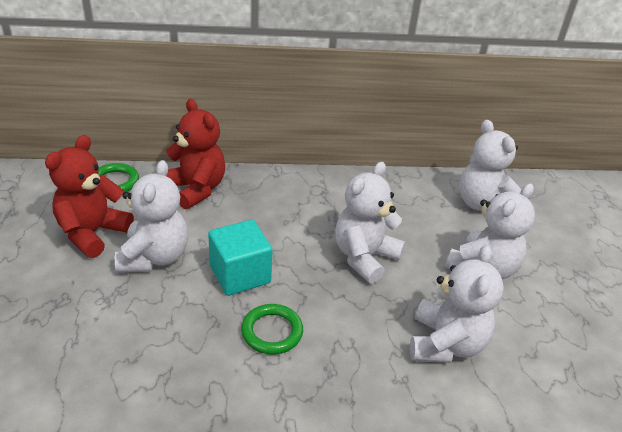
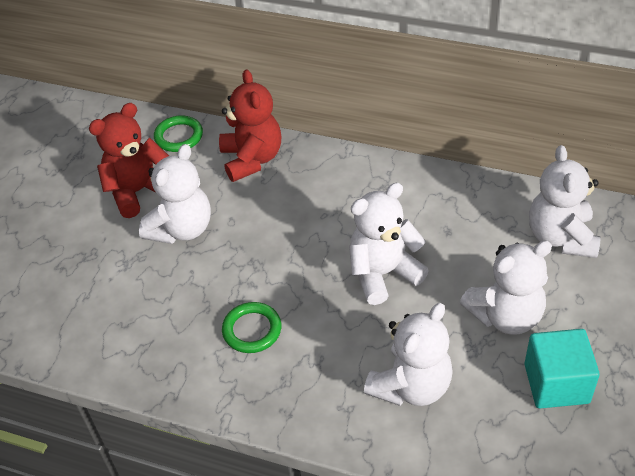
camera: 30 degrees right, 10 degrees up
turquoise cube [208,220,273,296] -> turquoise cube moved to [524,329,600,408]

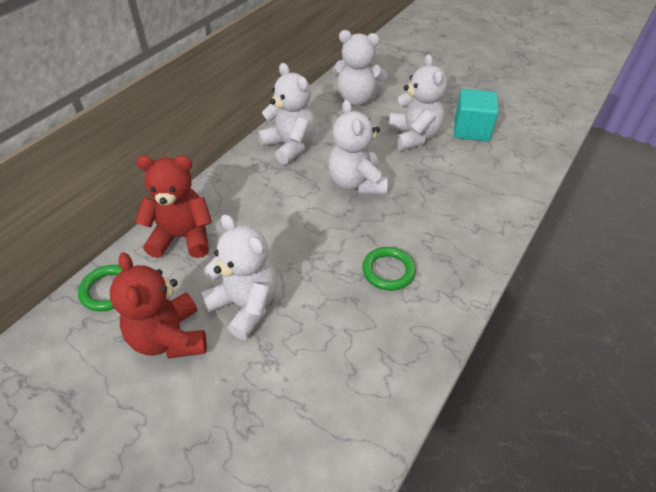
camera: 80 degrees left, 0 degrees up
white teddy bear [364,303,453,406] -> white teddy bear moved to [258,63,316,165]

